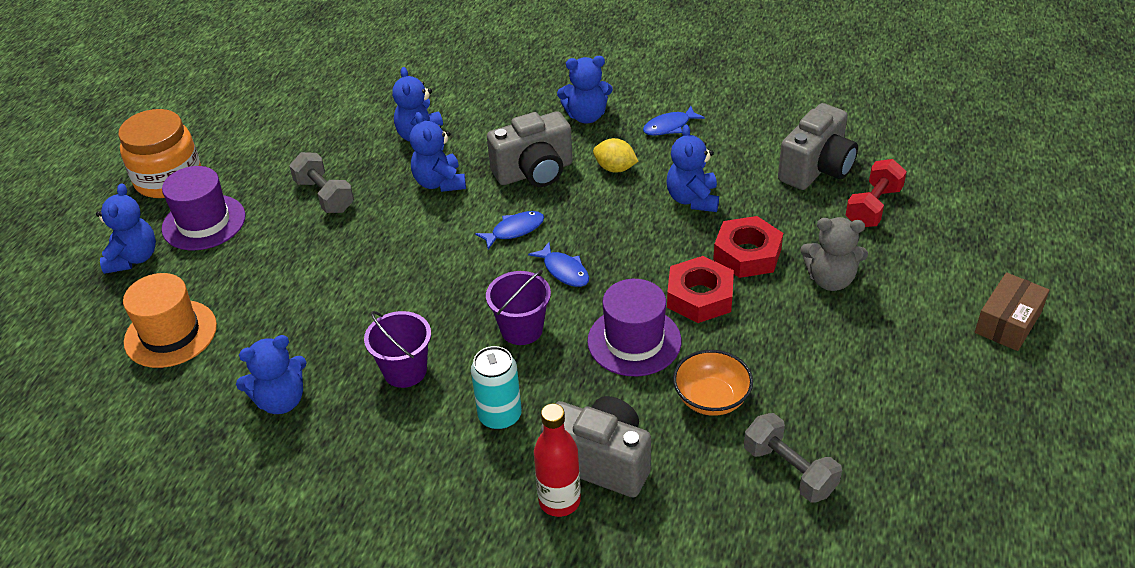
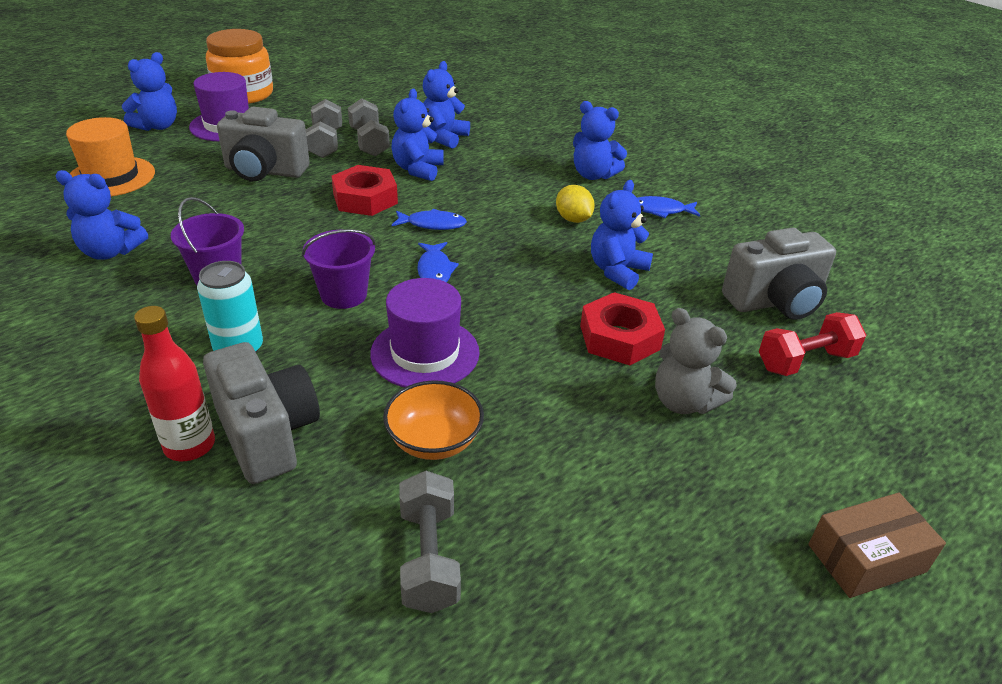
camera: 30 degrees right, 5 degrees down
grey camera [487,111,573,187] -> grey camera moved to [217,107,310,181]
red nut [667,256,734,323] -> red nut moved to [331,165,398,216]
none -> grey dumbbell [348,98,390,156]

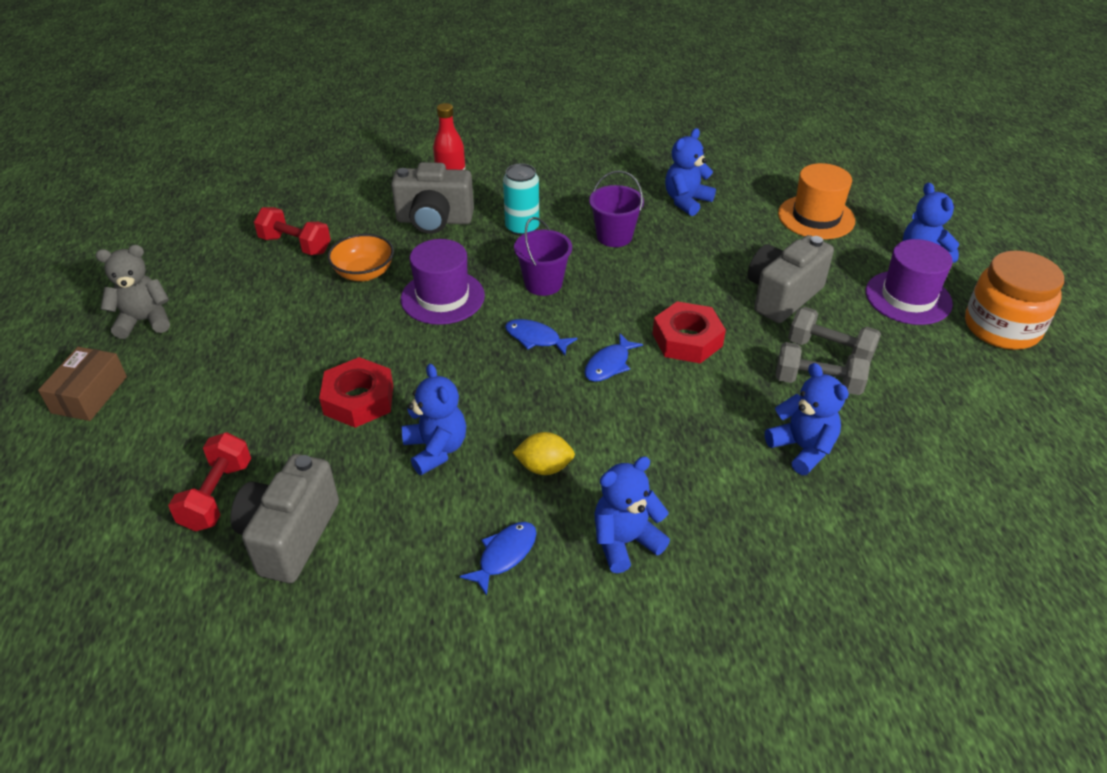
camera: 125 degrees right, 5 degrees up
blue teddy bear [391,89,444,181] -> none
grey dumbbell [399,471,461,613] -> red dumbbell [254,207,331,255]
grey teddy bear [655,308,737,414] -> grey teddy bear moved to [96,245,170,339]

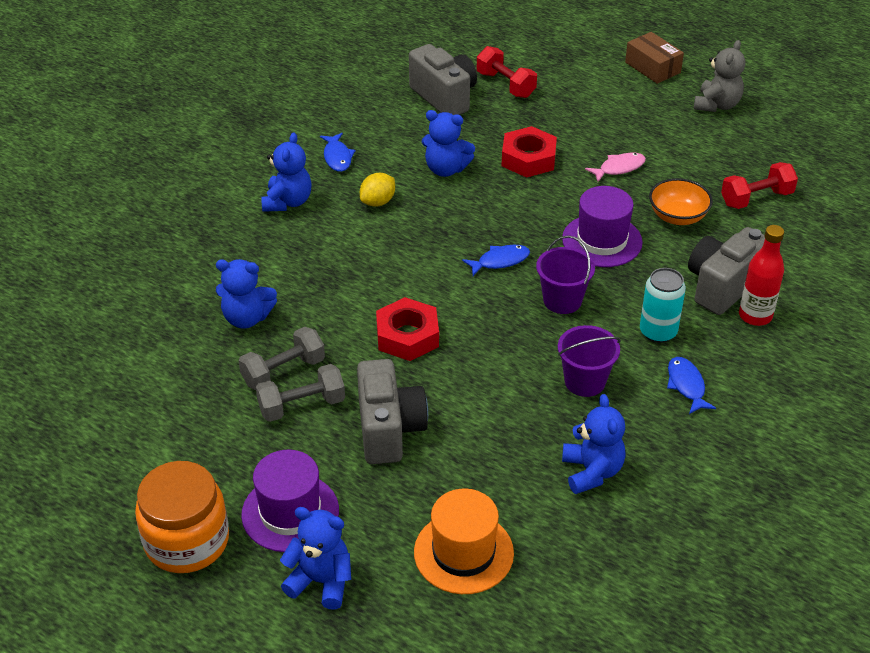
camera: 130 degrees right, 0 degrees up
blue fish [584,334,643,382] -> blue fish moved to [667,357,716,414]
none -> pink fish [585,153,646,182]

